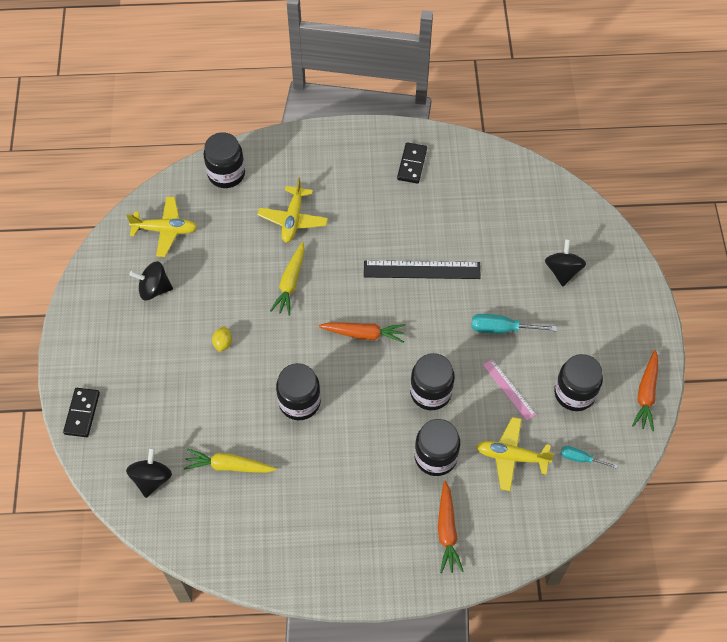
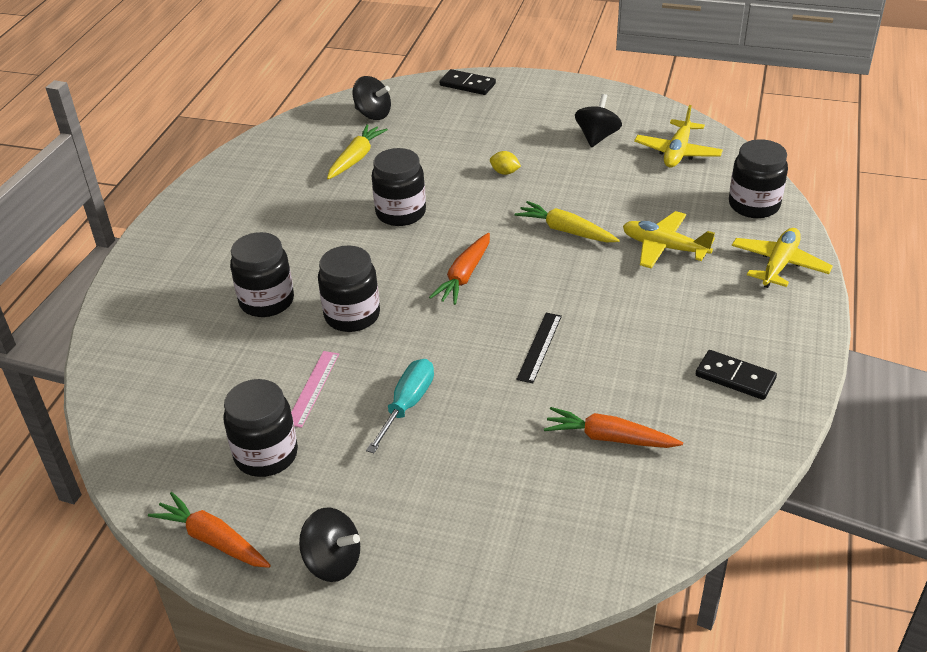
camera: 110 degrees right, 20 degrees down
black ruler [364,260,481,279] -> black ruler [516,313,562,383], size x0.60
orange carrot [438,481,464,573] -> orange carrot moved to [544,407,683,448]
yellow plane [476,417,555,491] -> yellow plane moved to [732,228,833,288]
pink ruler [483,359,536,421] -> pink ruler turned 60 degrees counterclockwise [291,351,339,428]
black spinning top [545,239,586,286] -> black spinning top moved to [299,507,360,582]
turquoise screwdriver [561,446,618,469] -> none

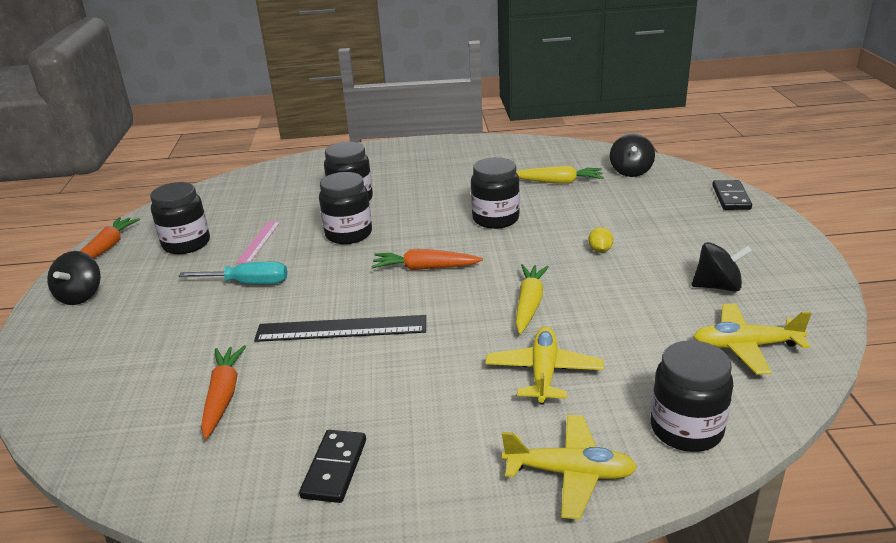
camera: 70 degrees right, 10 degrees down
pink ruler [291,351,339,428] -> pink ruler turned 75 degrees counterclockwise [236,221,280,263]
black ruler [516,313,562,383] -> black ruler [254,315,426,342], size x1.67

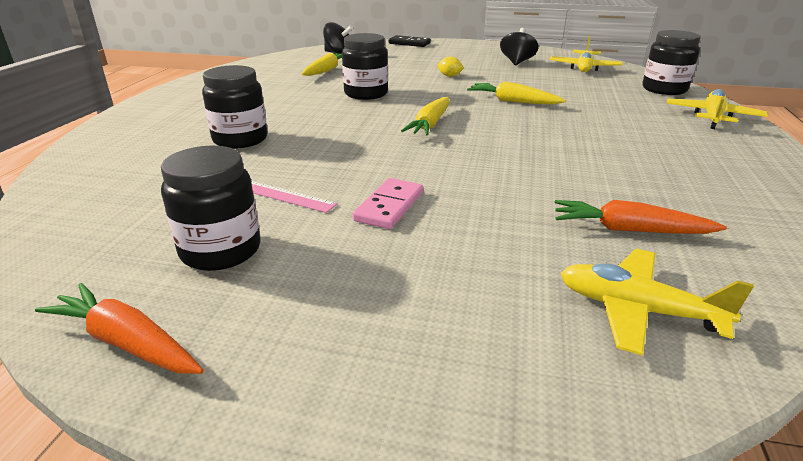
camera: 75 degrees left, 0 degrees up
black spinning top [47,251,101,305] -> none
turquoise screwdriver [179,262,288,284] -> pink domino [353,178,423,229]
black ruler [254,315,426,342] -> none
black domino [299,430,366,503] -> none
black jar [319,172,372,244] -> none
orange carrot [371,249,483,270] -> yellow carrot [401,97,450,135]
yellow plane [485,327,604,405] -> yellow plane moved to [561,249,754,356]

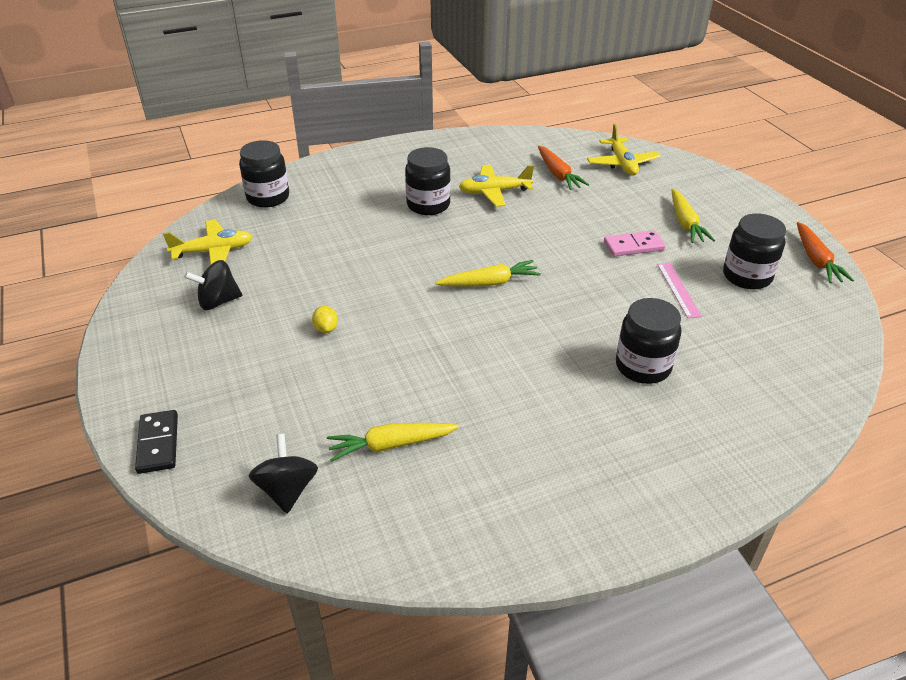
camera: 125 degrees left, 10 degrees up
black jar [342,33,388,100] -> black jar moved to [405,147,451,215]
yellow carrot [467,81,566,104] -> yellow carrot moved to [672,189,715,243]
yellow plane [666,89,768,129] -> yellow plane moved to [459,165,534,207]

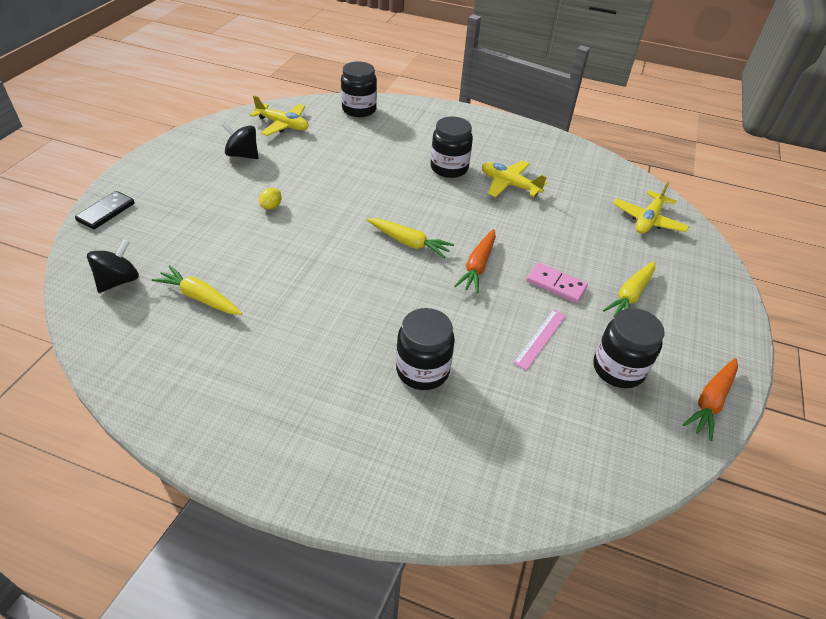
camera: 40 degrees right, 5 degrees up
orange carrot [538,146,589,190] -> orange carrot moved to [454,229,496,294]

